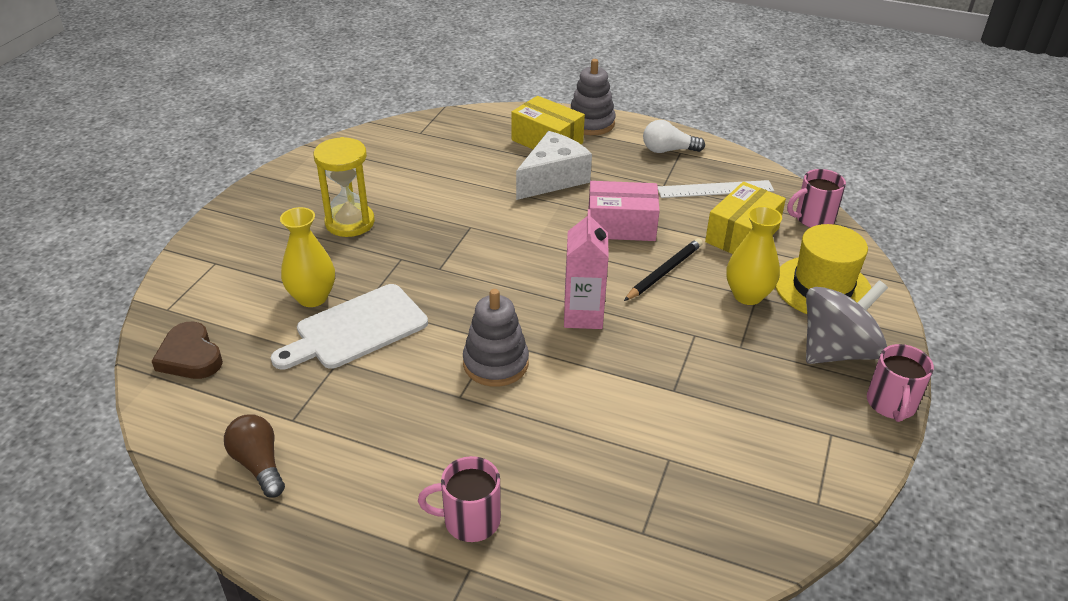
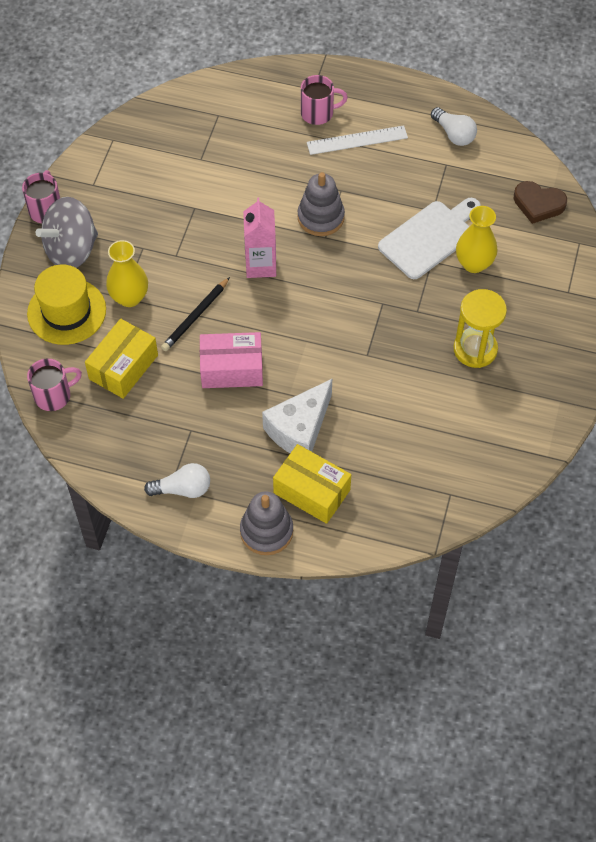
camera: 175 degrees right, 20 degrees up
brown heart [152,322,223,379] -> brown heart turned 150 degrees clockwise [514,181,567,224]
brown light bulb [224,414,285,498] -> white light bulb [431,107,477,146]
white ruler [658,180,774,198] -> white ruler moved to [307,125,408,155]

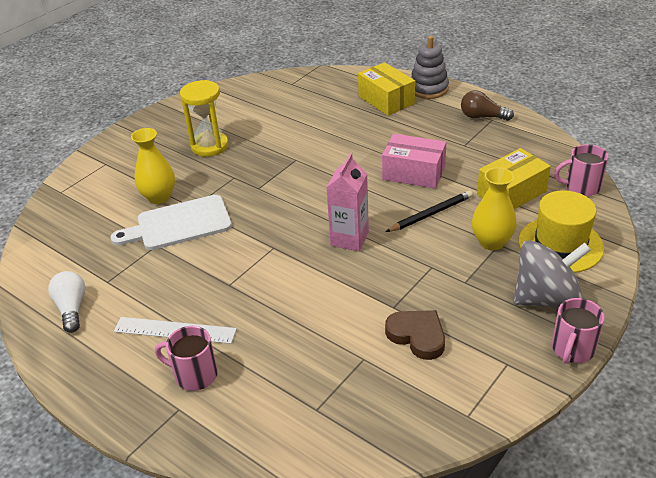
camera: 155 degrees left, 20 degrees down
white light bulb [144,463,210,498] -> brown light bulb [461,90,514,121]
white cheese [262,379,332,453] -> none
grey stacking toy [297,172,345,236] -> none
brown heart [514,181,567,224] -> brown heart moved to [385,310,445,360]

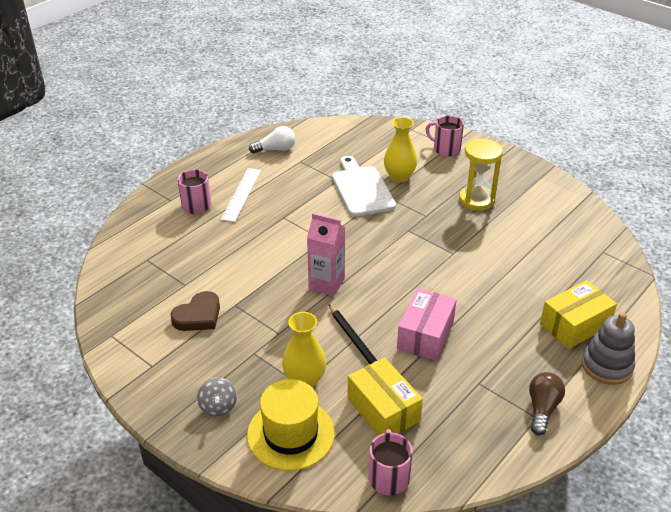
camera: 90 degrees right, 0 degrees up
grey spinning top [513,240,591,308] -> grey spinning top [197,377,237,417], size x0.49
pink mug [552,298,605,364] -> pink mug moved to [426,116,464,157]

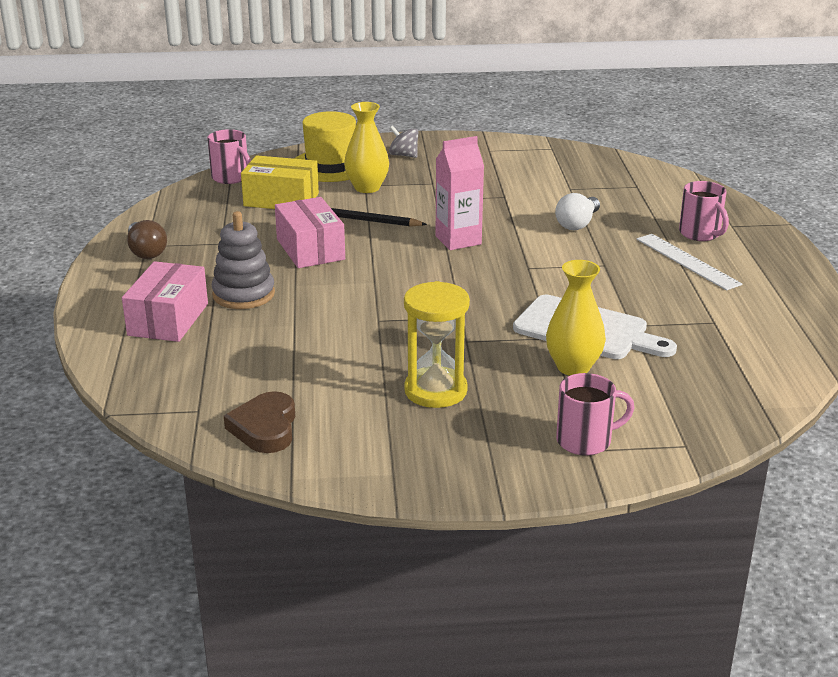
camera: 135 degrees right, 10 degrees down
brown heart [170,291,220,331] -> brown heart moved to [224,391,295,453]
white light bulb [249,126,295,153] -> white light bulb moved to [555,193,600,230]
yellow box [540,280,617,349] -> pink box [122,261,208,342]
grey stacking toy [582,312,635,385] -> grey stacking toy moved to [212,211,275,309]

